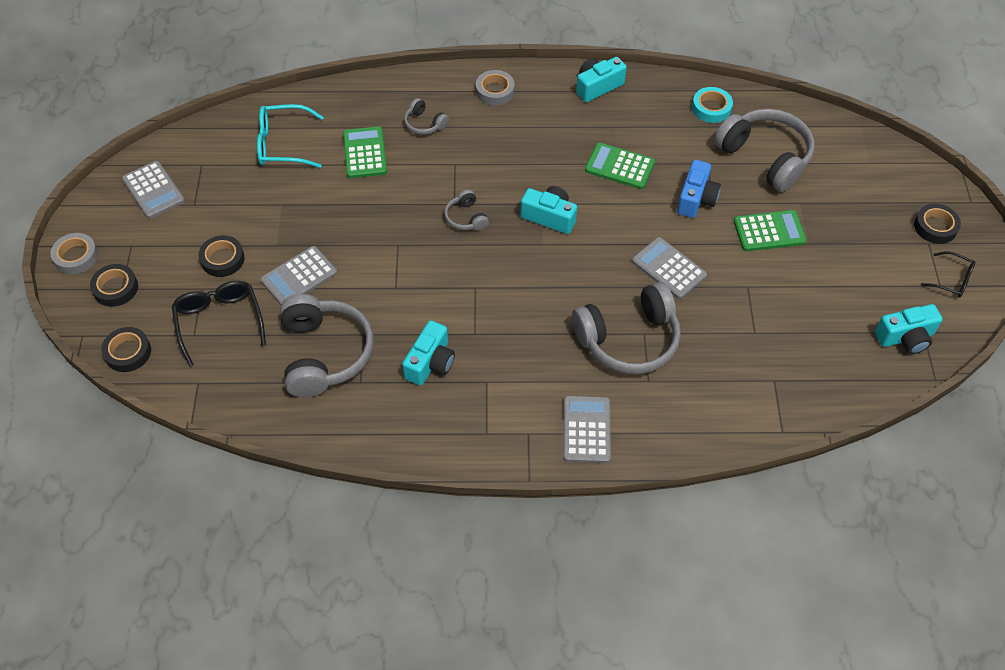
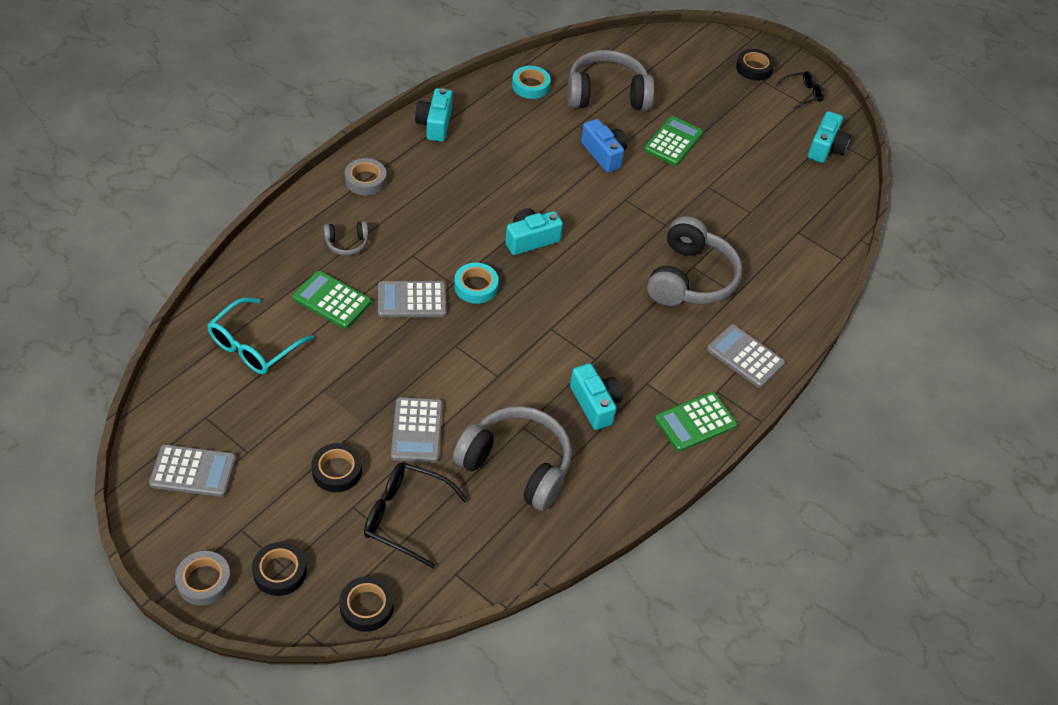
camera: 55 degrees left, 5 degrees down
grey headphones [444,190,489,231] -> turquoise tape [454,263,499,304]
green calculator [585,143,655,189] -> green calculator moved to [655,392,737,452]
grey calculator [632,237,707,299] -> grey calculator moved to [378,281,447,317]

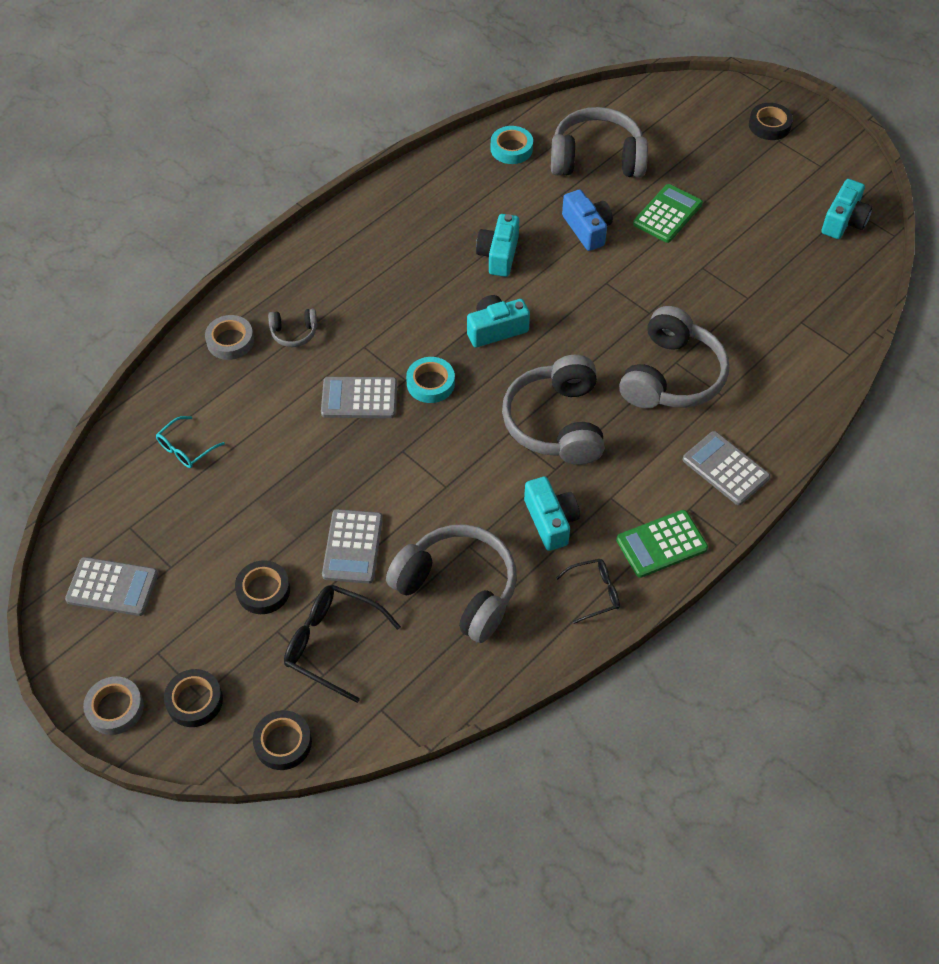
camera: 10 degrees right, 5 degrees up
turquoise glasses [207,298,314,374] -> turquoise glasses [156,416,225,468], size x0.60
green calculator [293,271,371,329] -> none
grey tape [345,158,387,195] -> grey tape moved to [205,315,254,360]
turquoise camera [415,88,453,142] -> turquoise camera moved to [476,214,519,277]
black glasses [775,71,824,110] -> black glasses moved to [556,559,620,624]
none -> grey headphones [502,355,605,465]

